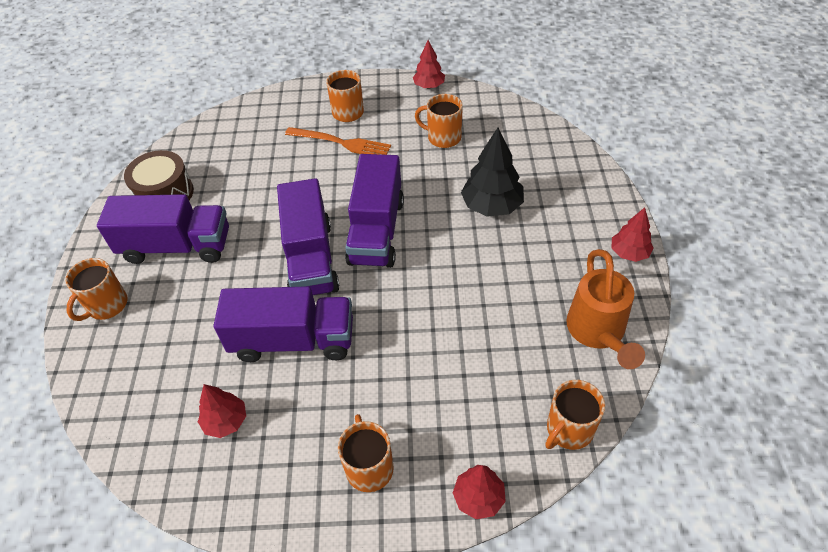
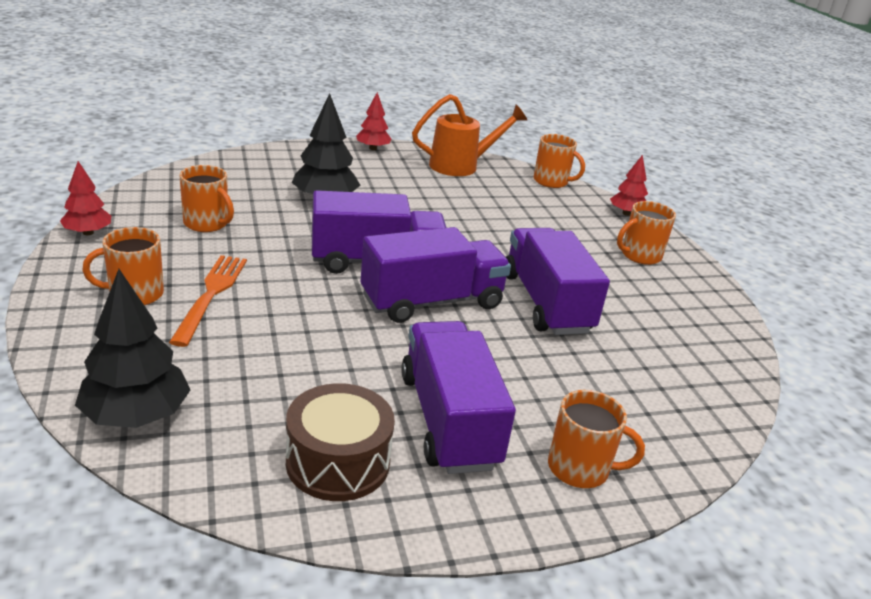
camera: 110 degrees left, 20 degrees down
red tree [198,384,246,438] -> none
orange mug [415,94,463,148] -> orange mug turned 60 degrees counterclockwise [179,165,234,232]
none -> black tree [75,269,190,428]

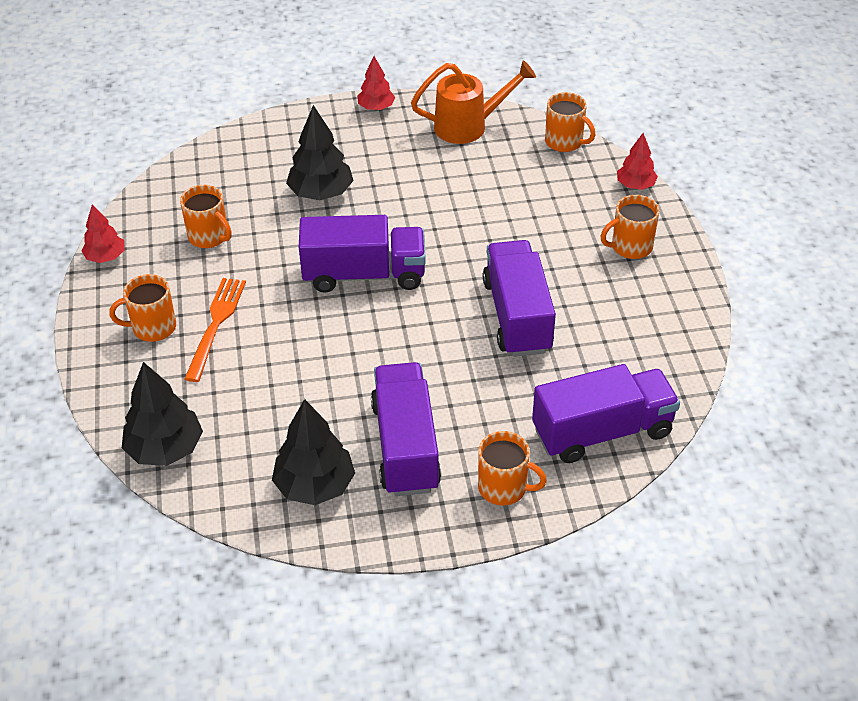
camera: 10 degrees right, 15 degrees up
brown drum [286,383,395,501] -> black tree [272,399,355,505]
purple truck [361,227,511,323] -> purple truck moved to [532,364,680,463]

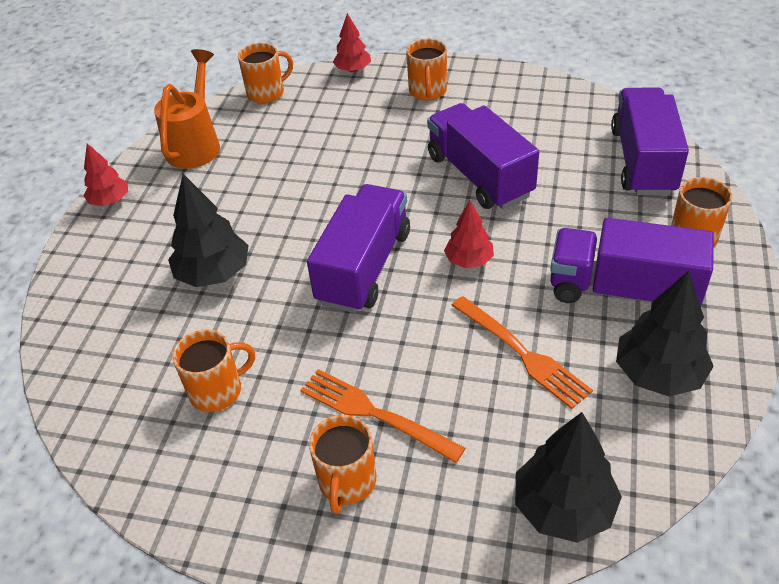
camera: 65 degrees left, 0 degrees up
red tree [81,205,125,263] -> red tree moved to [444,201,494,268]
purple truck [483,240,556,357] -> purple truck turned 45 degrees clockwise [427,103,539,209]
none -> orange fork [451,296,593,409]

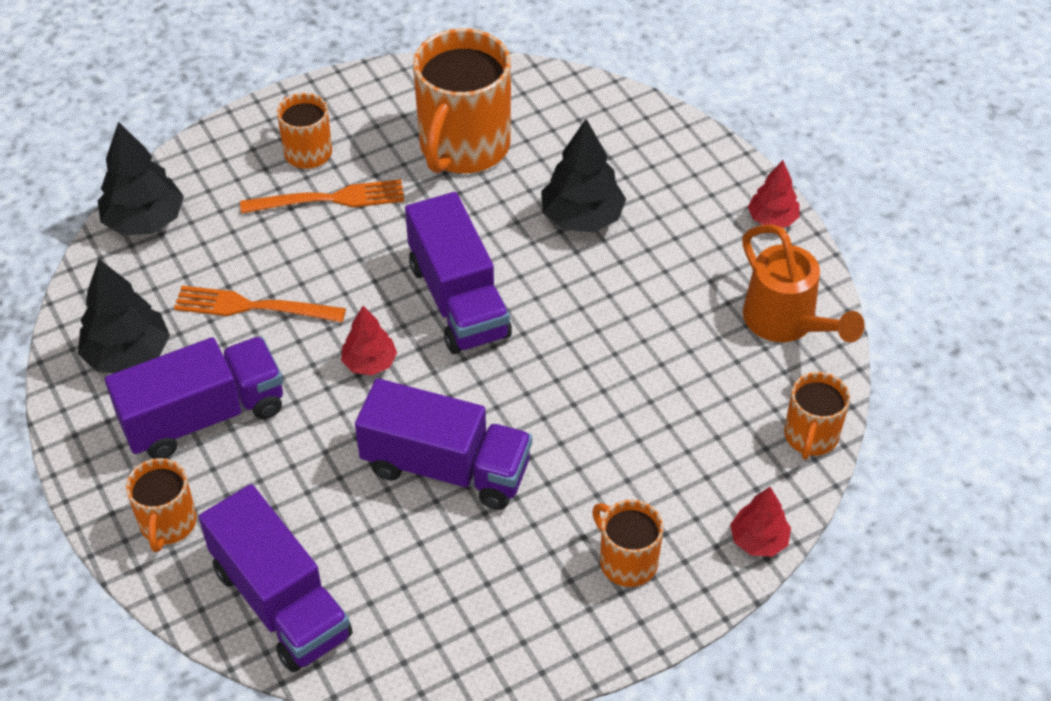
camera: 135 degrees right, 5 degrees up
orange mug [172,330,255,412] -> orange mug [413,28,511,173], size x1.89

